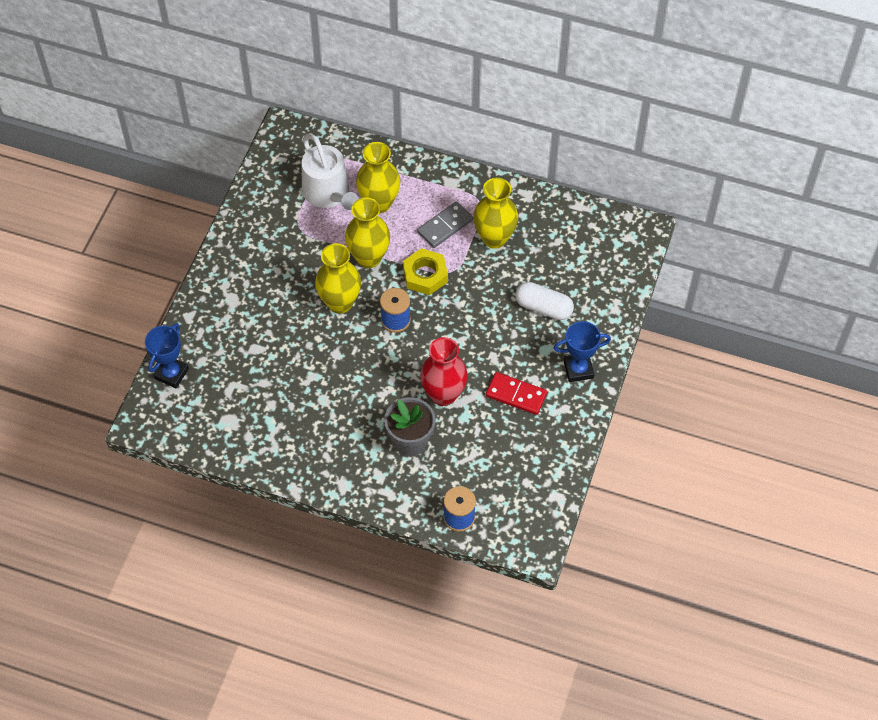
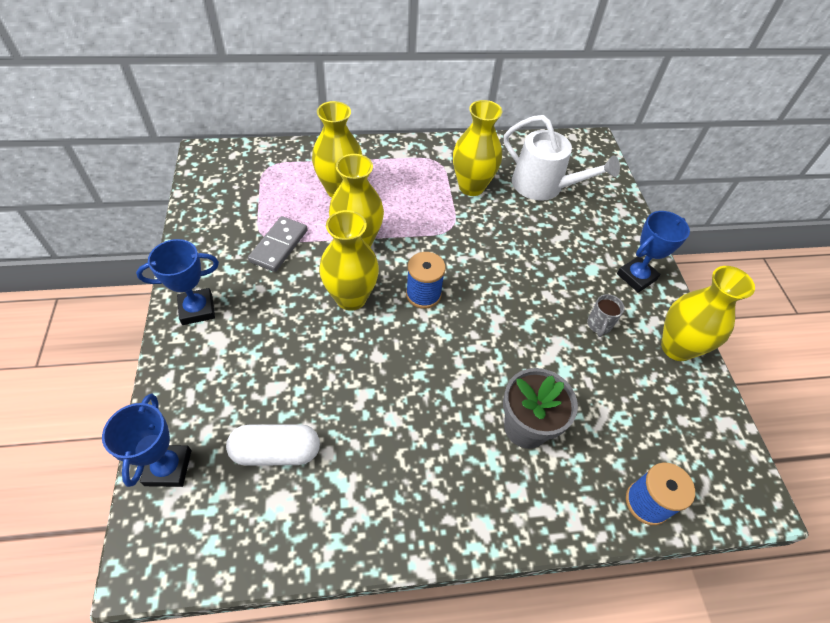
camera: 30 degrees left, 5 degrees down
white watering can [302,134,359,210] -> white watering can moved to [504,115,620,201]
yellow nut [403,248,448,295] -> none
grey domino [417,202,473,248] -> grey domino moved to [248,216,308,272]
red vase [420,337,468,406] -> none
red domino [486,372,547,415] -> grey mug [587,294,625,337]
white capsule [515,282,574,320] -> white capsule moved to [226,424,320,466]
none -> blue trophy [136,239,219,325]
none -> yellow vase [661,266,755,361]

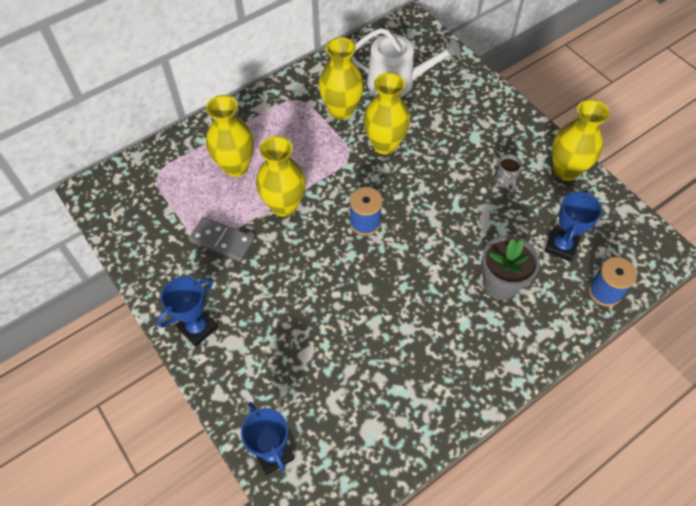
camera: 25 degrees left, 5 degrees up
white capsule [226,424,320,466] -> none
grey domino [248,216,308,272] -> grey domino turned 60 degrees counterclockwise [189,217,254,262]
yellow vase [319,210,379,311] -> yellow vase moved to [363,72,410,154]
blue trophy [617,211,690,293] -> blue trophy moved to [545,190,602,262]

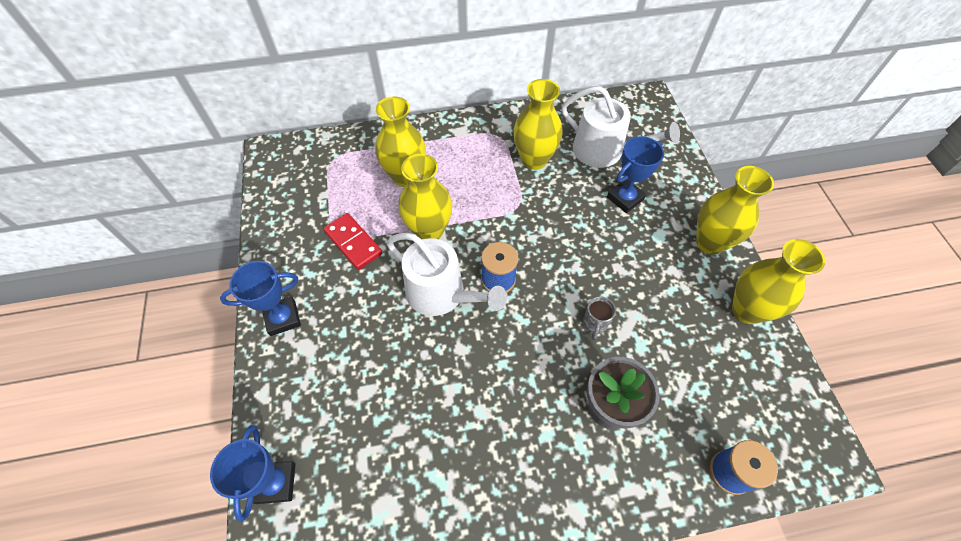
camera: 25 degrees right, 0 degrees up
grey domino [189,217,254,262] -> red domino [323,213,383,270]
yellow vase [363,72,410,154] -> yellow vase moved to [696,166,774,255]
grey mug [495,154,522,190] -> grey mug moved to [583,296,616,340]
blue trophy [545,190,602,262] -> blue trophy moved to [607,136,664,213]
none -> white watering can [387,233,507,316]

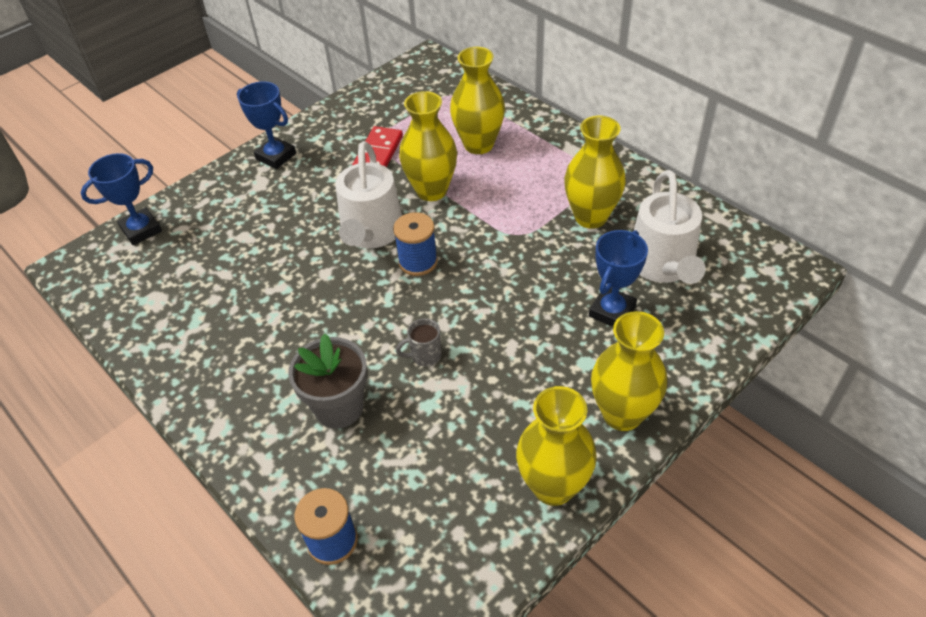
camera: 60 degrees right, 10 degrees down
blue trophy [607,136,664,213] -> blue trophy turned 75 degrees counterclockwise [589,230,648,327]

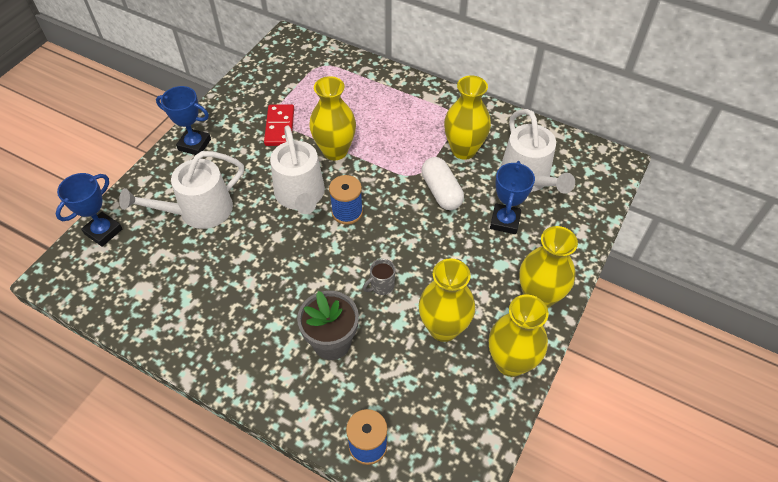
camera: 20 degrees left, 5 degrees up
yellow vase [450,47,505,154] -> yellow vase moved to [419,258,475,342]
none -> white watering can [119,151,244,229]
none -> white capsule [422,157,464,210]

